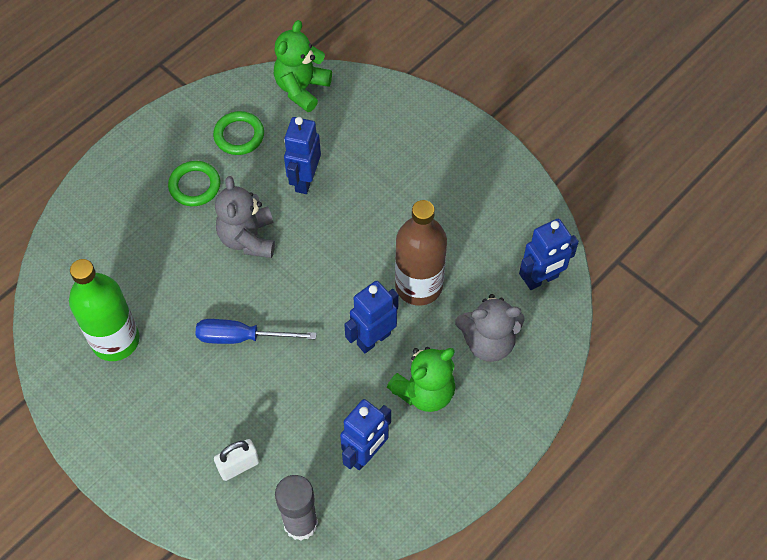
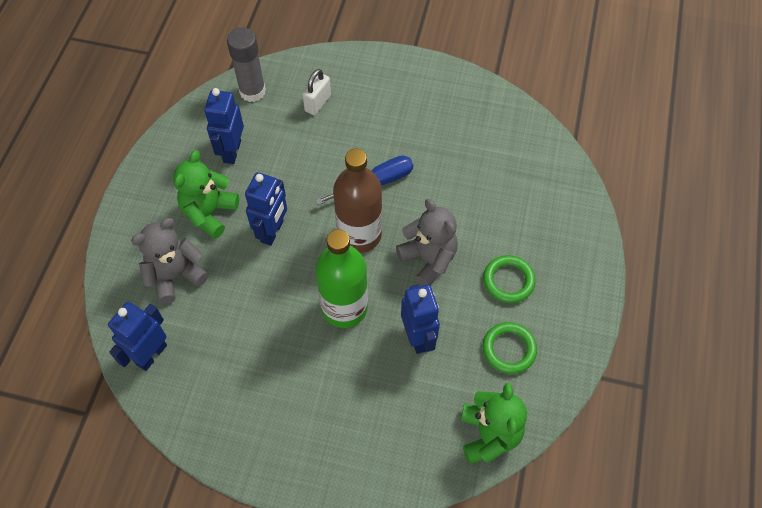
camera: 150 degrees right, 0 degrees up
green bottle [69,259,140,361] -> green bottle moved to [315,229,368,328]
brown bottle [395,200,447,306] -> brown bottle moved to [333,149,382,253]

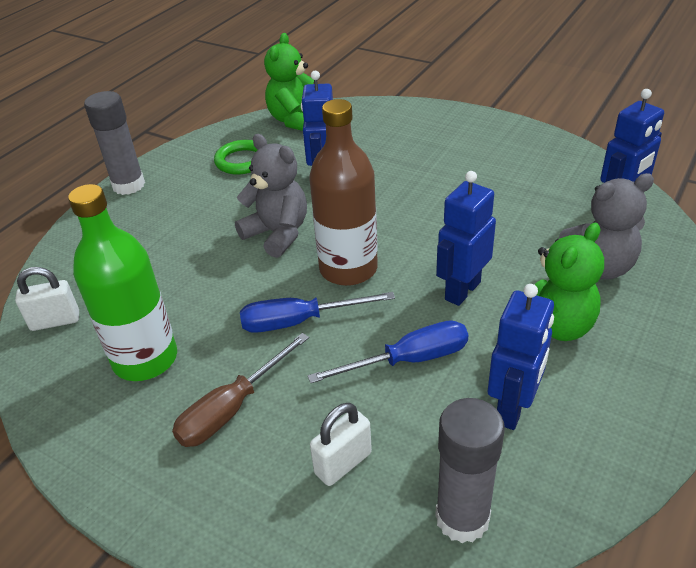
camera: 160 degrees left, 20 degrees down
green bottle [315,229,368,328] -> green bottle moved to [68,184,177,381]
grey teddy bear [396,199,458,286] -> grey teddy bear turned 150 degrees clockwise [235,134,307,258]
green ring [483,255,536,303] -> none
none -> white padlock [15,267,79,331]
none -> grey glue stick [84,91,145,195]
none -> brown screwdriver [172,333,309,447]
none -> blue screwdriver [308,320,468,383]

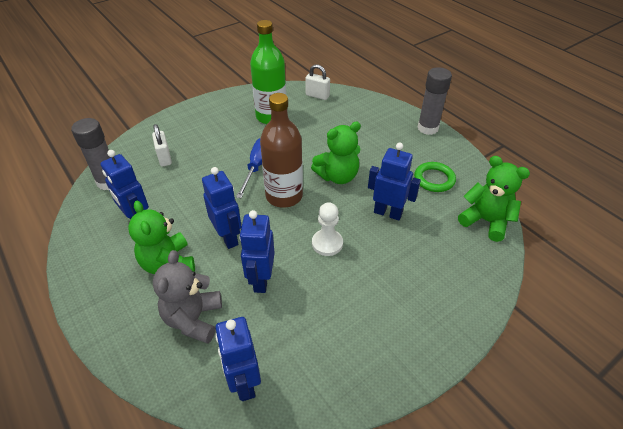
camera: 110 degrees right, 5 degrees up
white padlock [15,267,79,331] -> white padlock turned 75 degrees counterclockwise [305,64,330,100]
brown screwdriver [172,333,309,447] -> none
grey teddy bear [235,134,307,258] -> green teddy bear [311,122,361,184]
blue screwdriver [308,320,468,383] -> none
none -> blue robot [239,210,275,293]
none -> white pawn [312,202,343,256]

